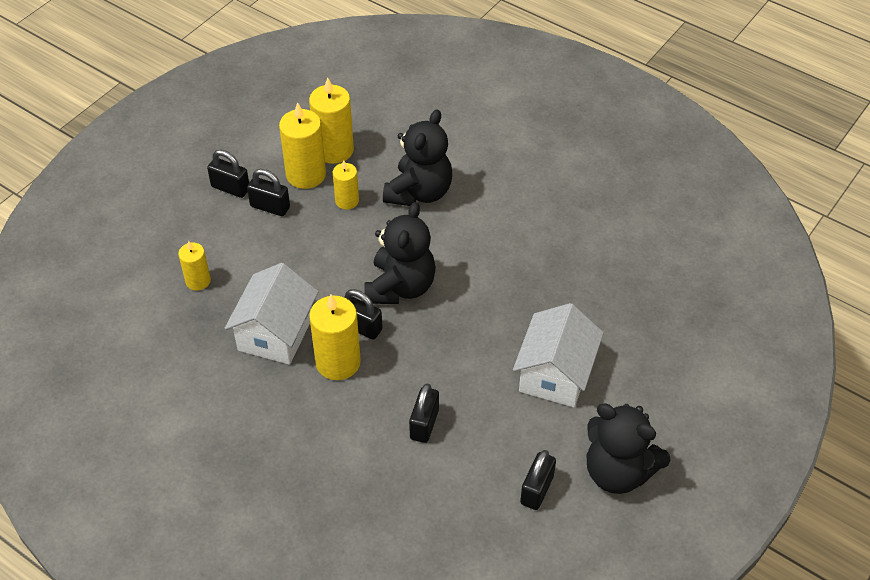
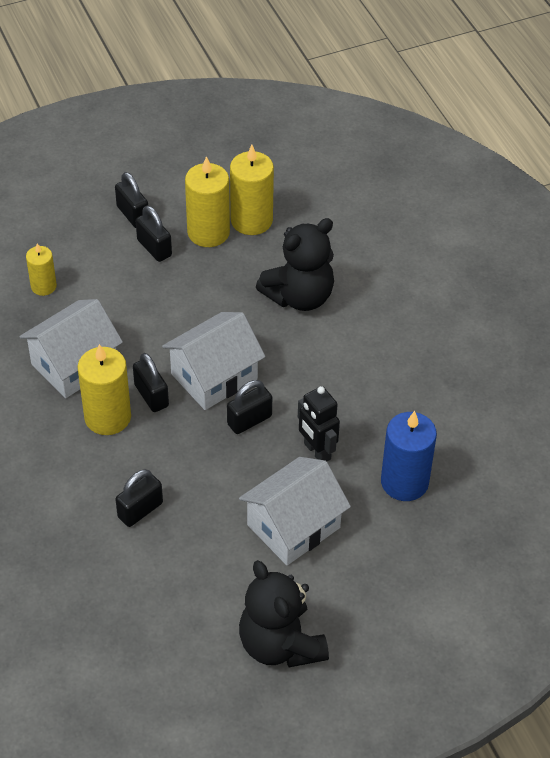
camera: 30 degrees right, 0 degrees up
yellow candle [333,160,359,210] -> none
black teddy bear [364,202,436,304] -> white house [162,312,265,410]
black padlock [520,450,556,510] -> black padlock moved to [227,380,272,434]
none -> black robot [298,386,340,462]
none -> blue candle [381,411,437,501]

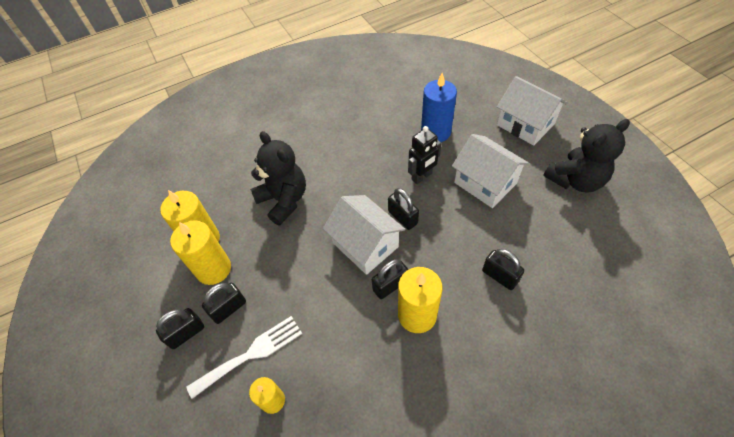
camera: 90 degrees left, 5 degrees up
white house [20,299,123,398] -> white house moved to [497,76,568,146]
none -> white fork [186,316,302,399]

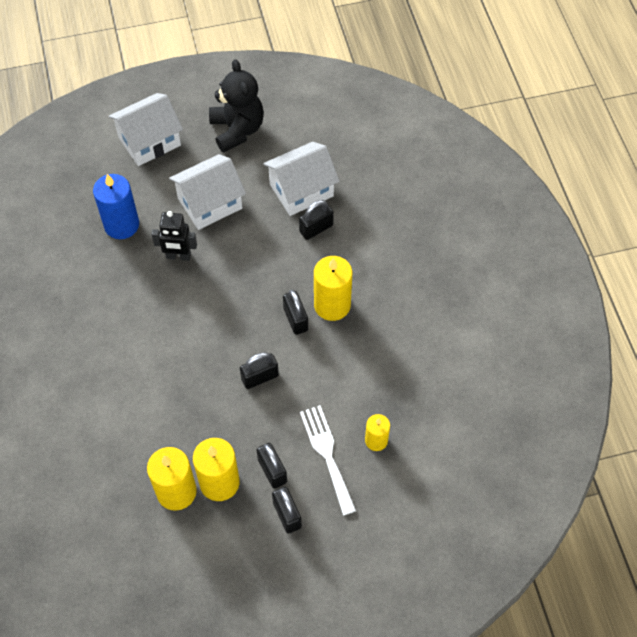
camera: 80 degrees left, 5 degrees up
black teddy bear [250,131,306,225] -> none
white house [323,195,405,275] -> white house moved to [263,142,340,216]
black padlock [388,188,419,230] -> black padlock moved to [240,352,279,389]
black robot [408,126,442,184] -> black robot turned 120 degrees clockwise [152,211,197,261]

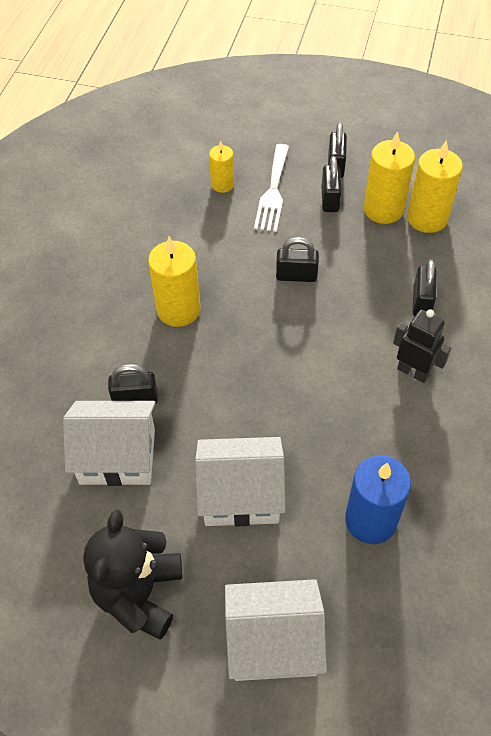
camera: 150 degrees left, 5 degrees down
black robot [152,211,197,261] -> black robot moved to [393,309,451,383]
black padlock [283,290,308,335] -> black padlock moved to [413,259,437,316]

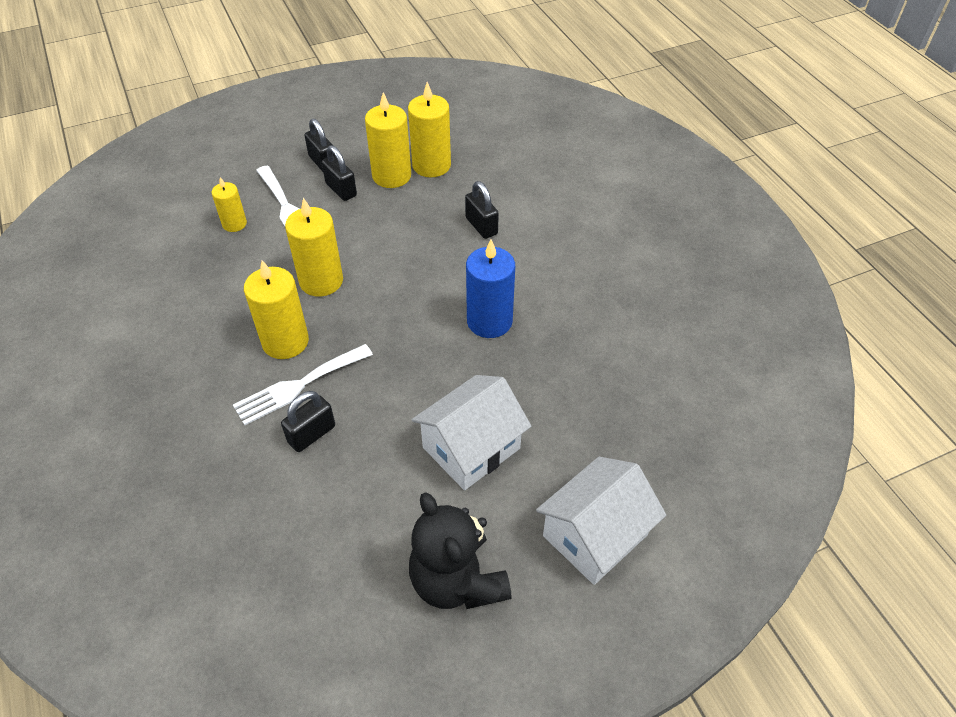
camera: 40 degrees left, 5 degrees down
white house [63,401,156,486] -> none
black padlock [276,237,319,282] -> none
blue candle [345,455,411,544] -> blue candle moved to [466,239,515,338]
black robot [393,309,451,383] -> none
none -> white fork [233,344,373,425]
none -> yellow candle [285,198,343,297]

